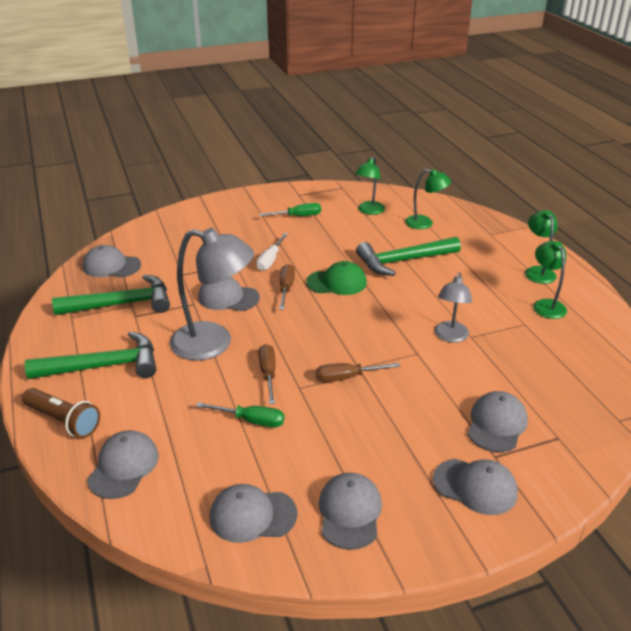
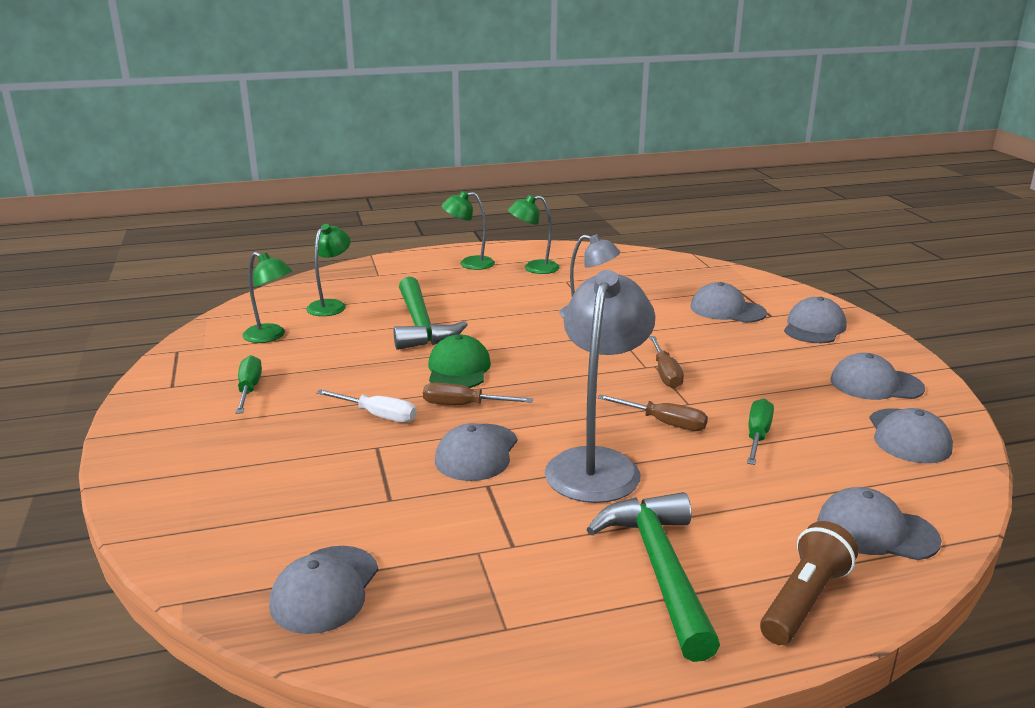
camera: 85 degrees left, 10 degrees down
green hammer [52,274,170,315] -> none
brown screwdriver [258,344,276,404] -> brown screwdriver turned 150 degrees counterclockwise [597,394,708,431]

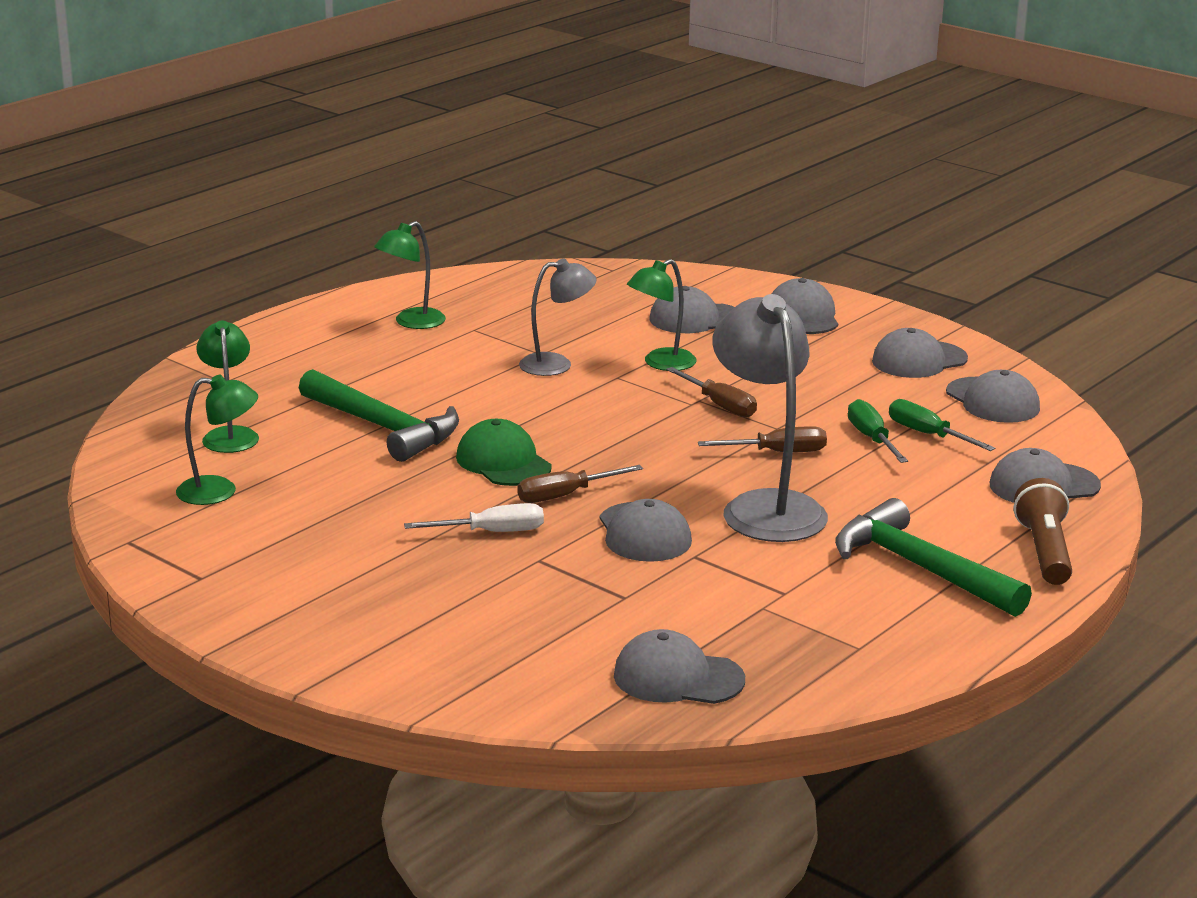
camera: 35 degrees left, 0 degrees up
green screwdriver [236,355,262,414] -> green screwdriver moved to [889,399,995,451]
grey cap [269,546,378,634] -> grey cap turned 120 degrees clockwise [614,629,745,704]
green lamp [441,191,495,270] -> green lamp moved to [627,259,697,371]

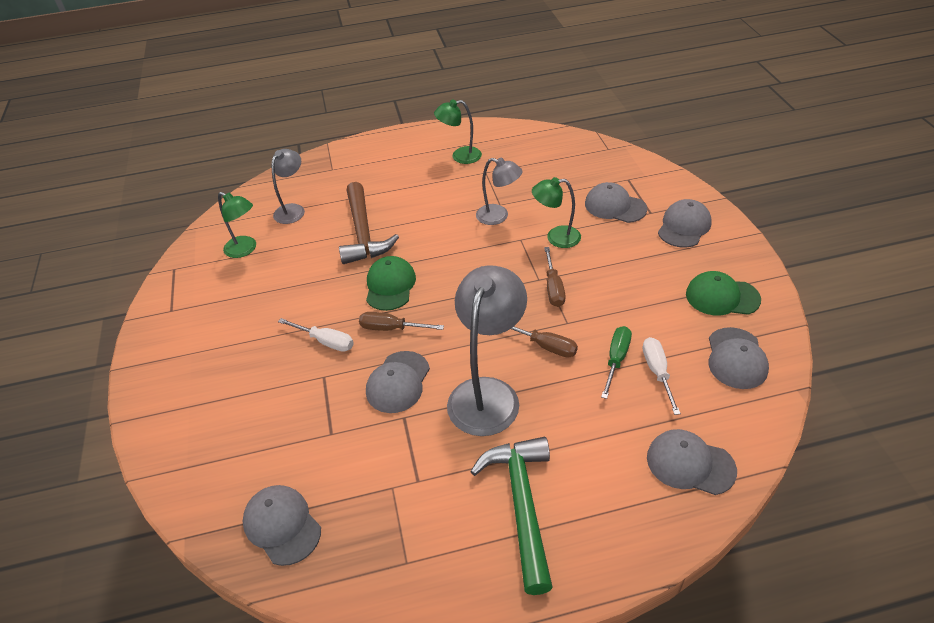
camera: 40 degrees right, 20 degrees up
green lamp [196,320,259,453] -> grey lamp [271,149,305,224]
green hammer [299,369,459,462] -> brown hammer [339,182,399,264]
grey cap [872,328,968,378] -> green cap [686,271,761,315]
green screwdriver [889,399,995,451] -> white screwdriver [643,337,681,415]
brown flashlight [1014,478,1072,585] -> none

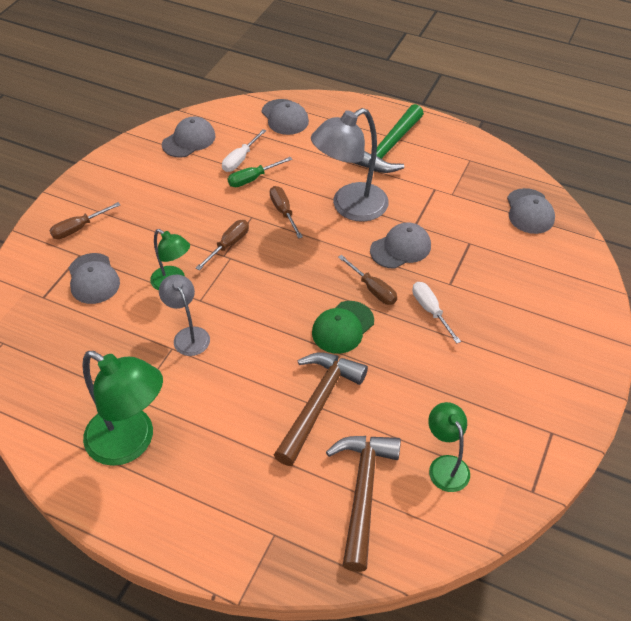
camera: 145 degrees left, 5 degrees up
grey lamp [271,149,305,224] -> brown hammer [326,436,401,572]
green lamp [434,99,482,164] -> green lamp [82,351,163,466], size x1.74
grey cap [658,199,712,248] -> brown screwdriver [50,202,120,239]
green cap [686,271,761,315] -> none

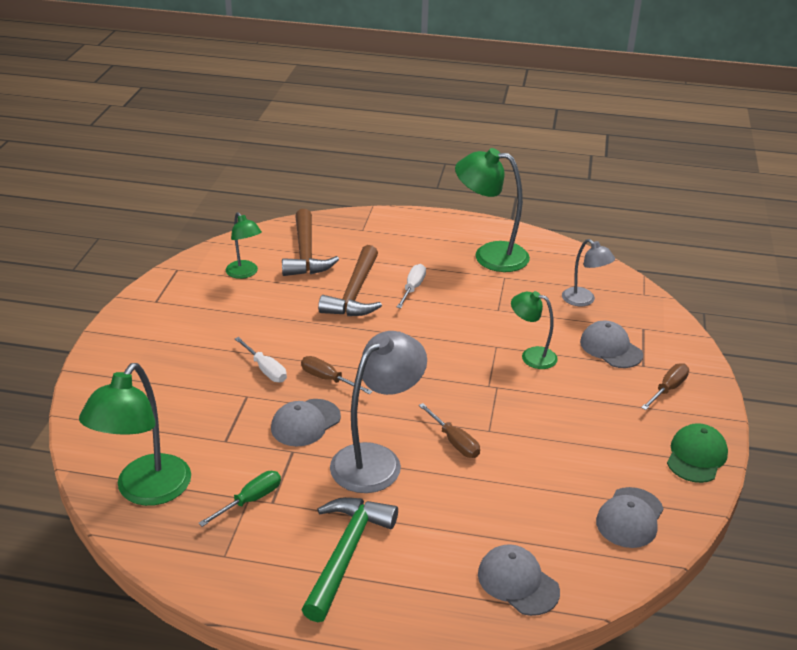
camera: 165 degrees right, 15 degrees down
grey lamp [159,275,210,356] -> grey lamp moved to [562,239,615,306]
brown screwdriver [196,220,249,270] -> none
white screwdriver [222,129,266,172] -> white screwdriver moved to [397,264,426,308]
green screwdriver [228,157,292,187] -> green screwdriver moved to [198,471,281,527]
green cap [312,301,374,354] -> green cap moved to [667,423,728,483]
grey cap [507,188,555,234] -> green lamp [79,363,191,506]

